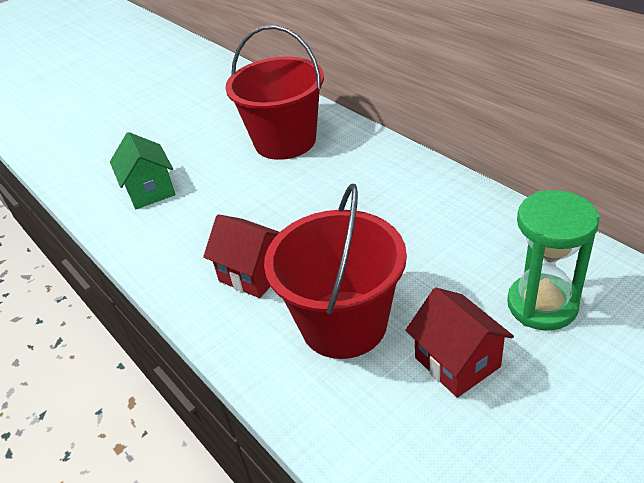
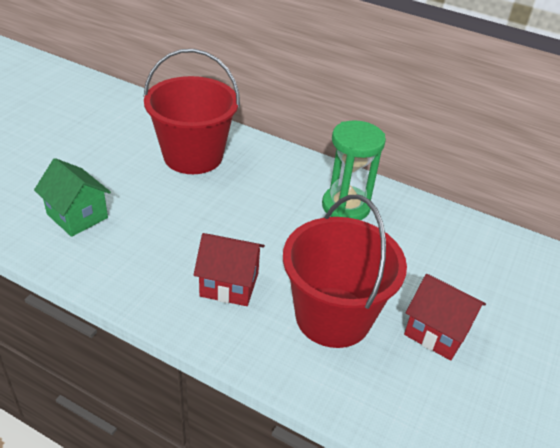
camera: 30 degrees left, 0 degrees up
green hourglass [507,190,600,330] -> green hourglass moved to [322,120,386,220]

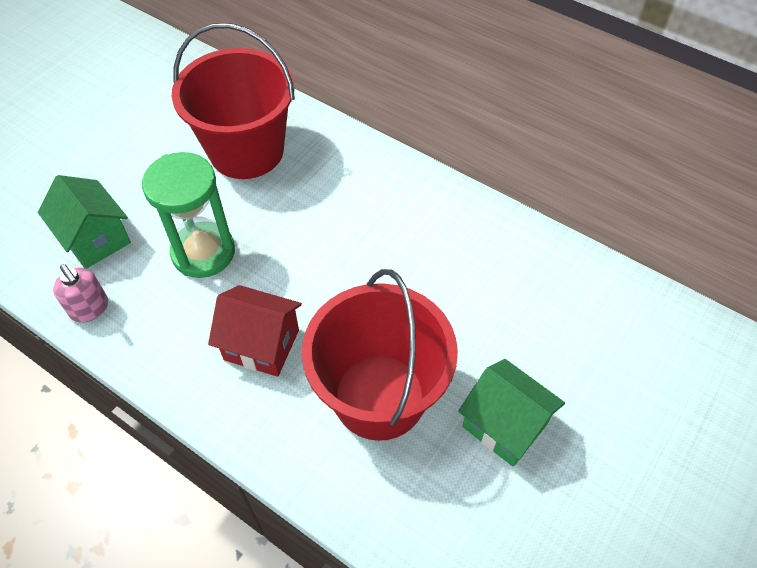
camera: 10 degrees right, 15 degrees up
green hourglass [322,120,386,220] -> green hourglass moved to [142,152,235,278]
red house [404,274,486,361] -> green house [458,359,565,467]
none -> pink soap dispenser [53,264,108,323]

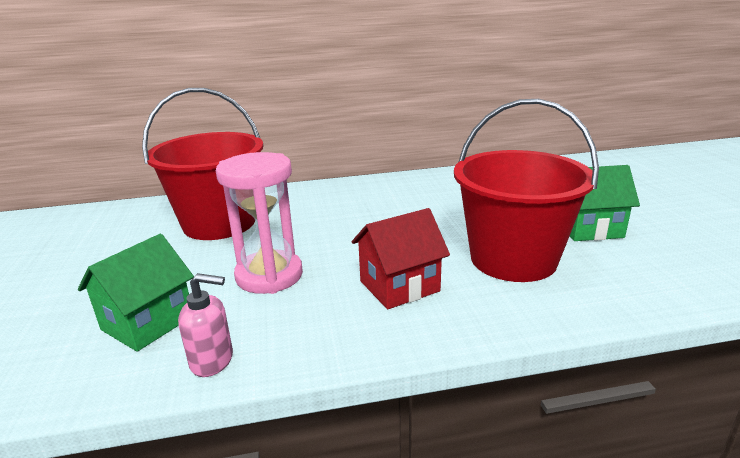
camera: 45 degrees left, 30 degrees down
green house [38,175,131,269] -> green house turned 60 degrees counterclockwise [78,234,194,352]
green hourglass [142,152,235,278] -> pink hourglass [216,152,303,294]

